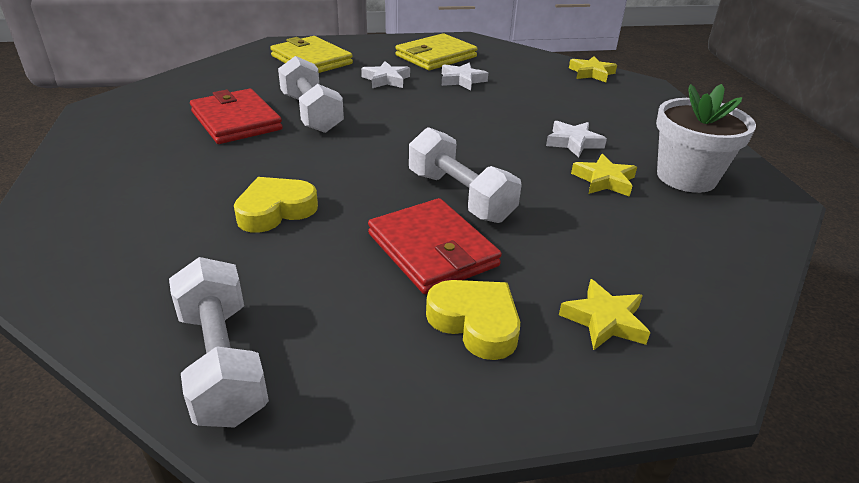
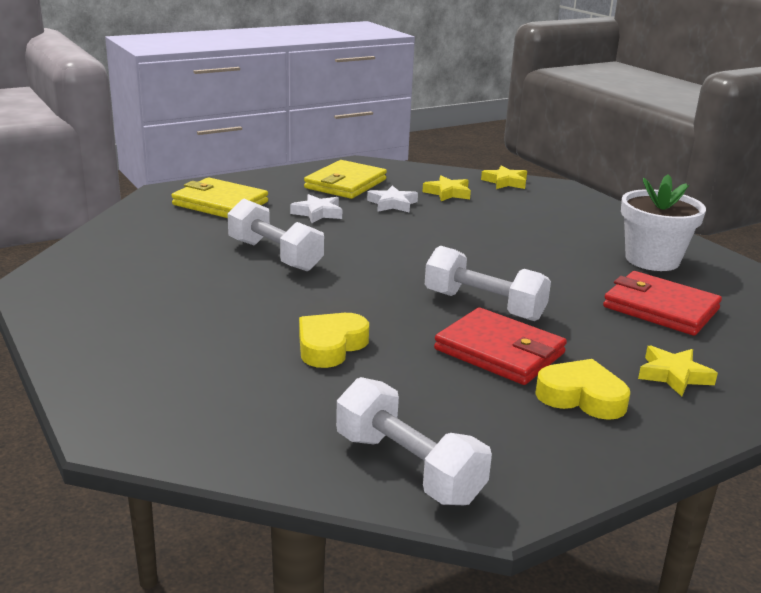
camera: 20 degrees left, 10 degrees down
red wallet [190,89,283,144] -> red wallet moved to [603,271,722,336]
white star [546,121,607,157] -> none
yellow star [571,154,637,197] -> yellow star moved to [422,176,471,201]

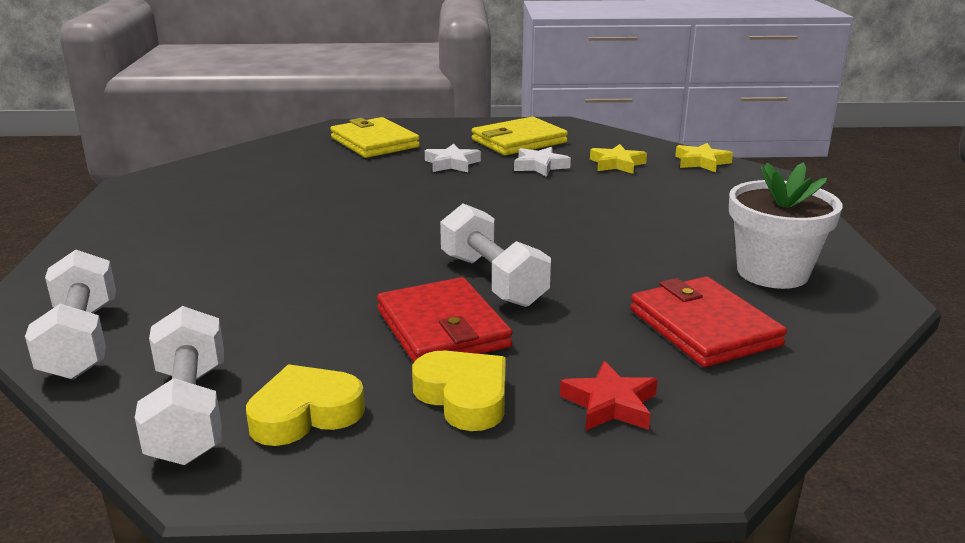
camera: 30 degrees right, 0 degrees up
white dumbbell [227,198,324,271] -> white dumbbell moved to [25,250,116,379]
yellow heart [299,313,369,368] -> yellow heart moved to [246,364,365,446]
yellow star [638,345,718,397] -> red star [560,361,658,430]

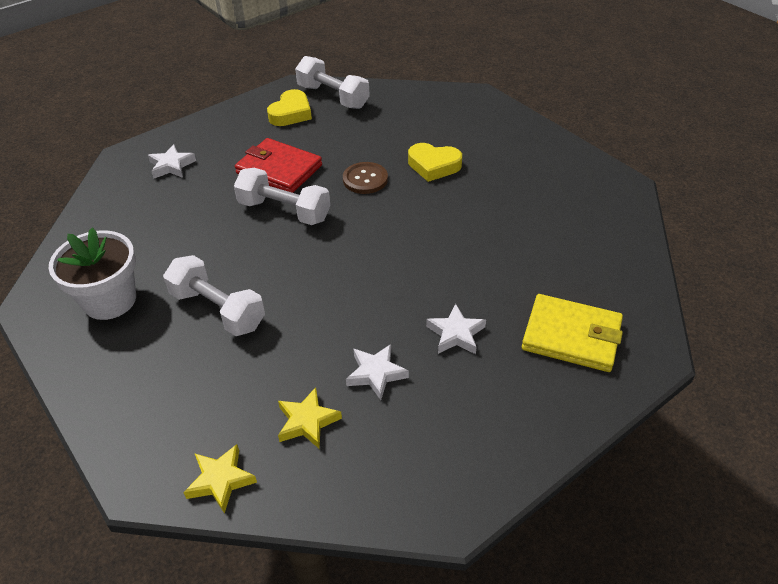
camera: 145 degrees right, 20 degrees up
white dumbbell [25,250,116,379] -> white dumbbell moved to [163,255,265,336]
yellow heart [412,351,506,431] -> yellow heart moved to [408,143,462,182]
yellow wallet [472,117,568,155] -> none
red star [560,361,658,430] -> white star [148,144,196,179]
red wallet [630,276,787,367] -> none
none -> brown button [343,162,388,194]

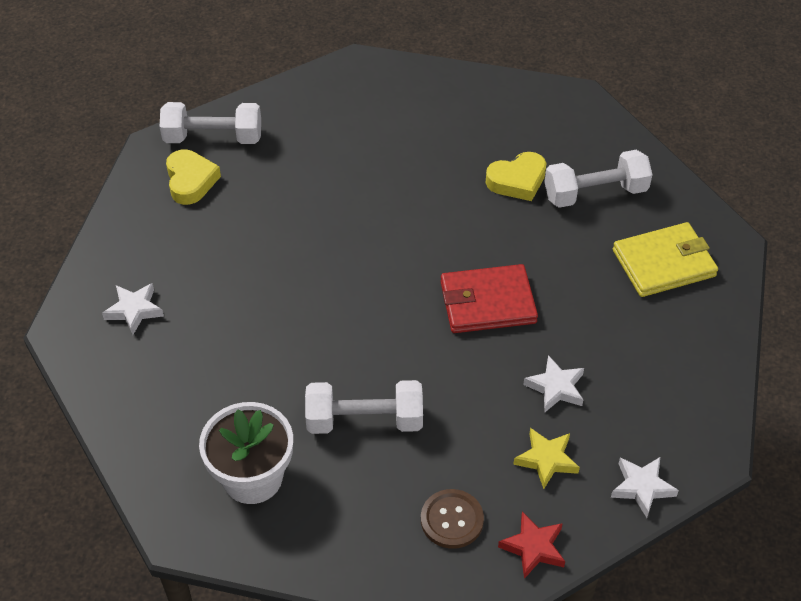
camera: 40 degrees left, 5 degrees up
yellow star [183,444,257,514] -> red star [498,511,565,579]
white dumbbell [234,168,330,225] -> white dumbbell moved to [544,150,653,208]
red wallet [235,138,322,193] -> red wallet moved to [441,264,538,333]
brown button [343,162,388,194] -> brown button moved to [421,489,484,549]
yellow heart [408,143,462,182] -> yellow heart moved to [486,152,547,201]
white star [426,304,486,354] -> white star moved to [611,457,679,518]

